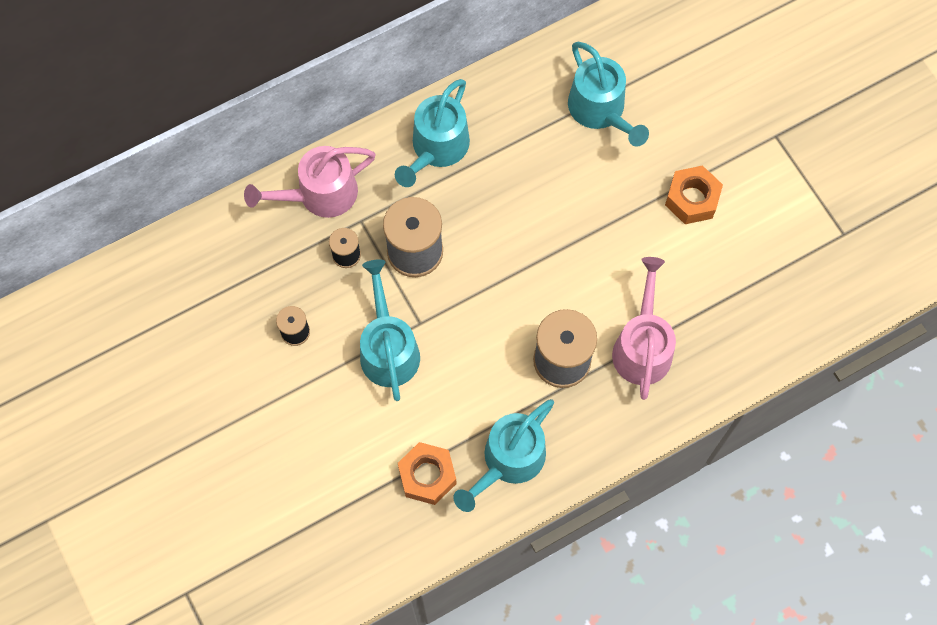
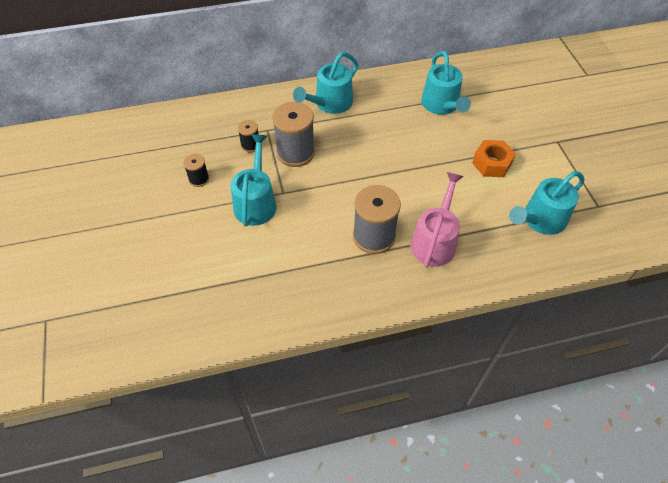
camera: 15 degrees right, 15 degrees down
pink watering can [244,146,376,218] -> none
orange nut [398,442,456,505] -> none
turquoise watering can [453,399,554,512] -> turquoise watering can moved to [509,171,584,235]

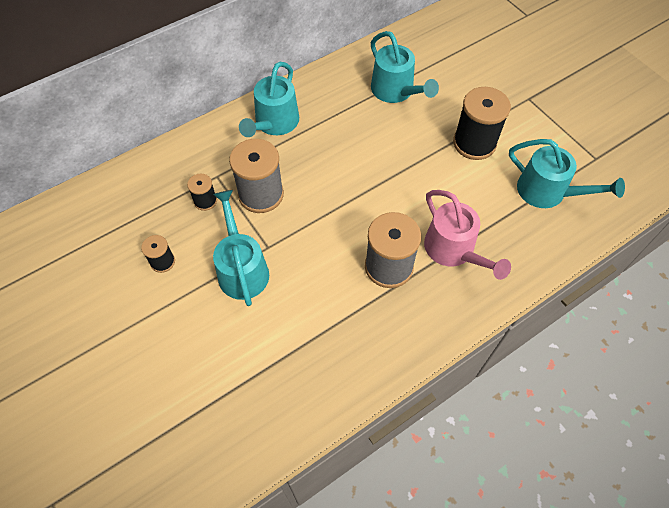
camera: 20 degrees left, 5 degrees up
pink watering can [411,172,464,268] -> pink watering can turned 150 degrees clockwise [424,190,511,280]
orange nut [472,140,516,177] -> black spool [453,87,511,160]
turquoise watering can [509,171,584,235] -> turquoise watering can turned 90 degrees counterclockwise [509,139,625,208]

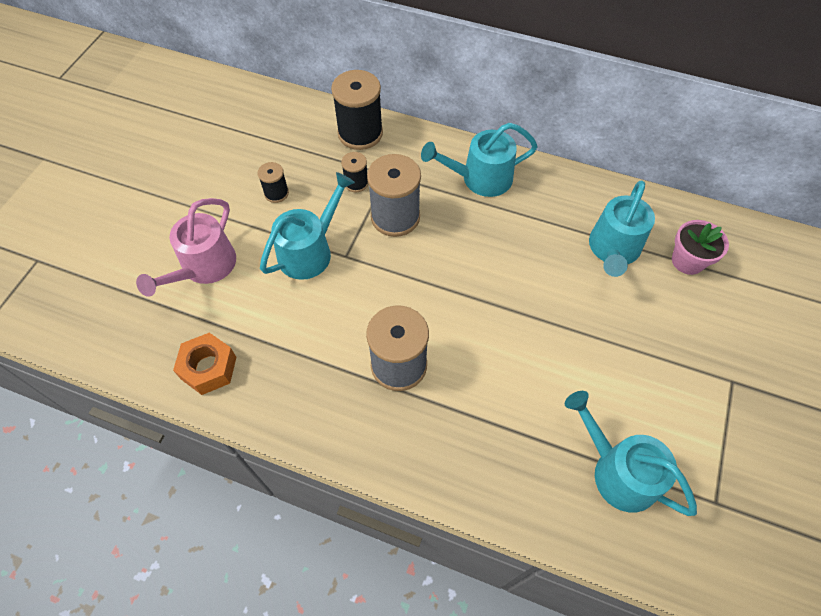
camera: 55 degrees right, 0 degrees up
pink watering can [424,190,511,280] -> pink watering can moved to [136,198,236,297]
black spool [453,87,511,160] -> black spool moved to [331,70,383,150]
turquoise watering can [509,139,625,208] -> turquoise watering can turned 135 degrees clockwise [565,391,697,516]
none -> orange nut [173,333,236,395]
none -> pink flower pot [672,220,729,275]

